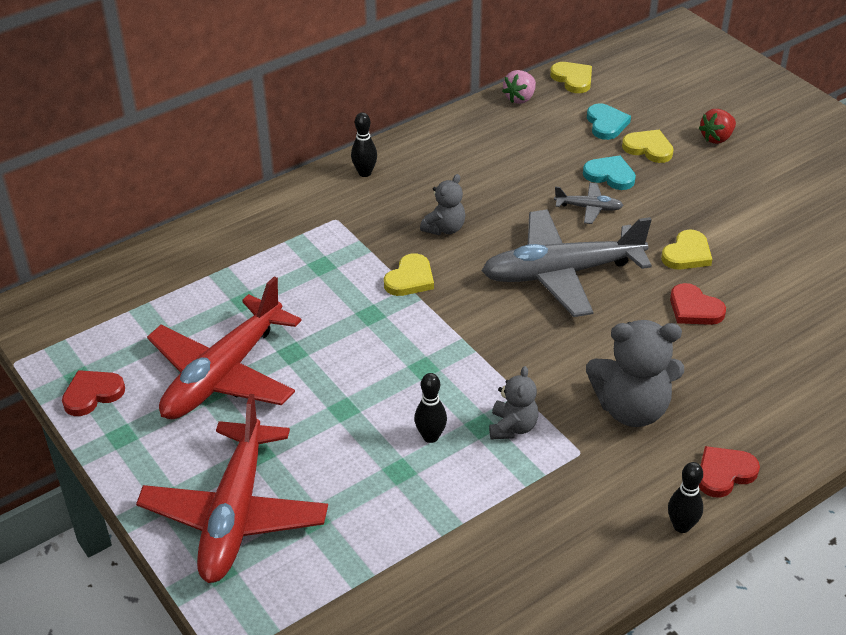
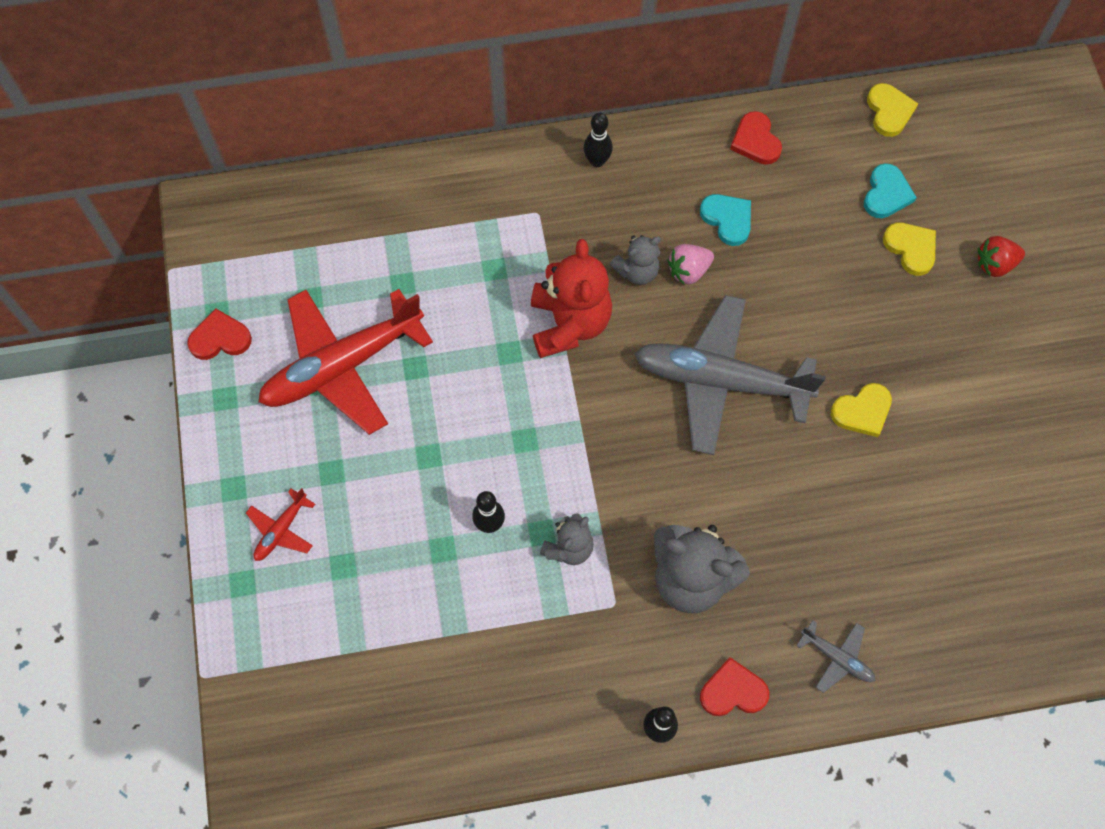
camera: 25 degrees right, 25 degrees up
red plane [136,394,328,583] -> red plane [246,488,315,561], size x0.43
yellow heart [384,253,434,296] -> red teddy bear [531,239,612,358]
pink strawberry [502,70,536,104] -> pink strawberry moved to [668,244,714,284]
grey plane [554,183,624,224] -> grey plane moved to [796,620,875,693]
turquoise heart [583,155,636,190] -> turquoise heart moved to [700,194,751,246]
red heart [670,283,726,325] -> red heart moved to [730,111,782,165]

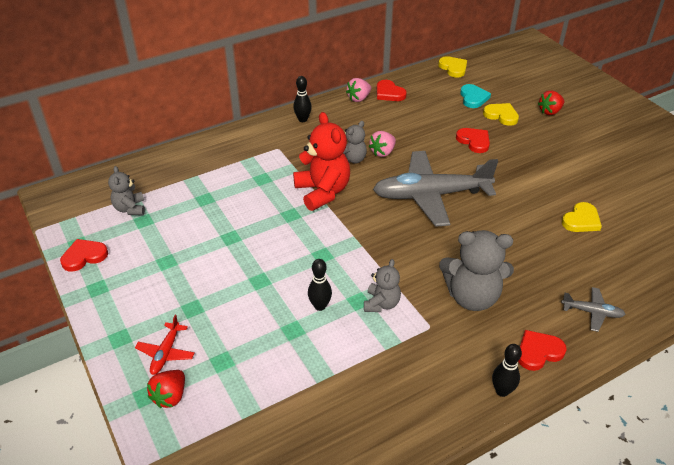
camera: 20 degrees left, 25 degrees down
red plane [258,289,433,435] -> none
turquoise heart [700,194,751,246] -> none
yellow heart [831,383,892,437] -> yellow heart moved to [562,202,602,232]
none -> grey teddy bear [108,166,145,215]
none -> red strawberry [147,370,185,408]
none -> pink strawberry [346,78,371,102]
none -> red heart [456,128,490,153]

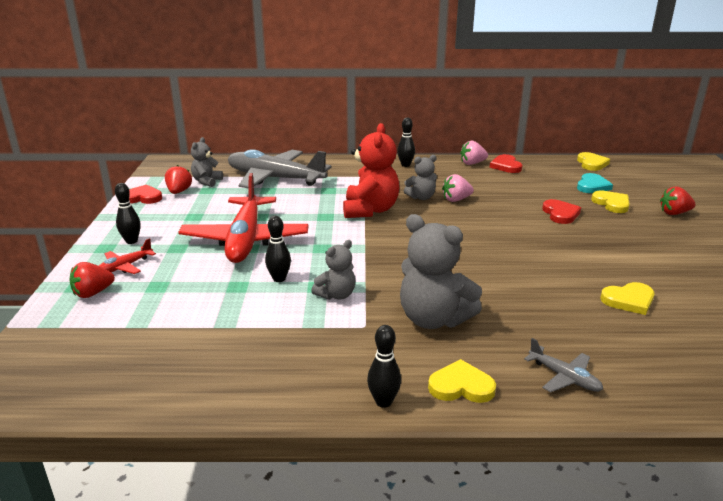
camera: 30 degrees right, 15 degrees down
grey plane [373,151,498,227] -> grey plane moved to [228,149,332,189]
red heart [518,330,567,371] -> yellow heart [428,359,496,403]
none -> black bowling pin [115,183,141,244]
none -> red strawberry [165,165,192,194]
none -> red plane [178,173,309,263]

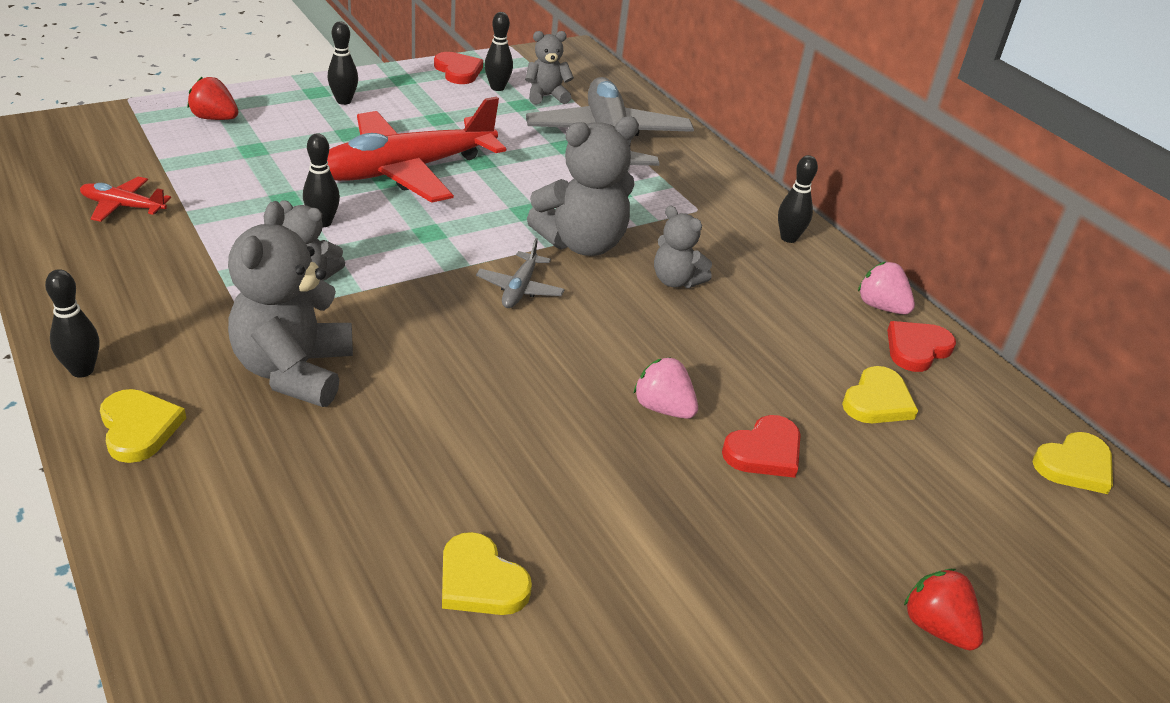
camera: 55 degrees right, 10 degrees up
red plane [98,238,156,274] -> red plane moved to [80,177,171,222]
red strawberry [165,165,192,194] -> black bowling pin [485,12,513,91]
red teddy bear [343,123,399,218] -> grey teddy bear [527,116,639,256]
pink strawberry [442,174,474,202] -> pink strawberry moved to [634,357,698,419]
grey plane [524,338,603,392] -> grey plane moved to [476,238,565,308]
turquoise heart [577,173,613,193] -> none
yellow heart [591,190,630,213] -> yellow heart moved to [842,366,918,423]

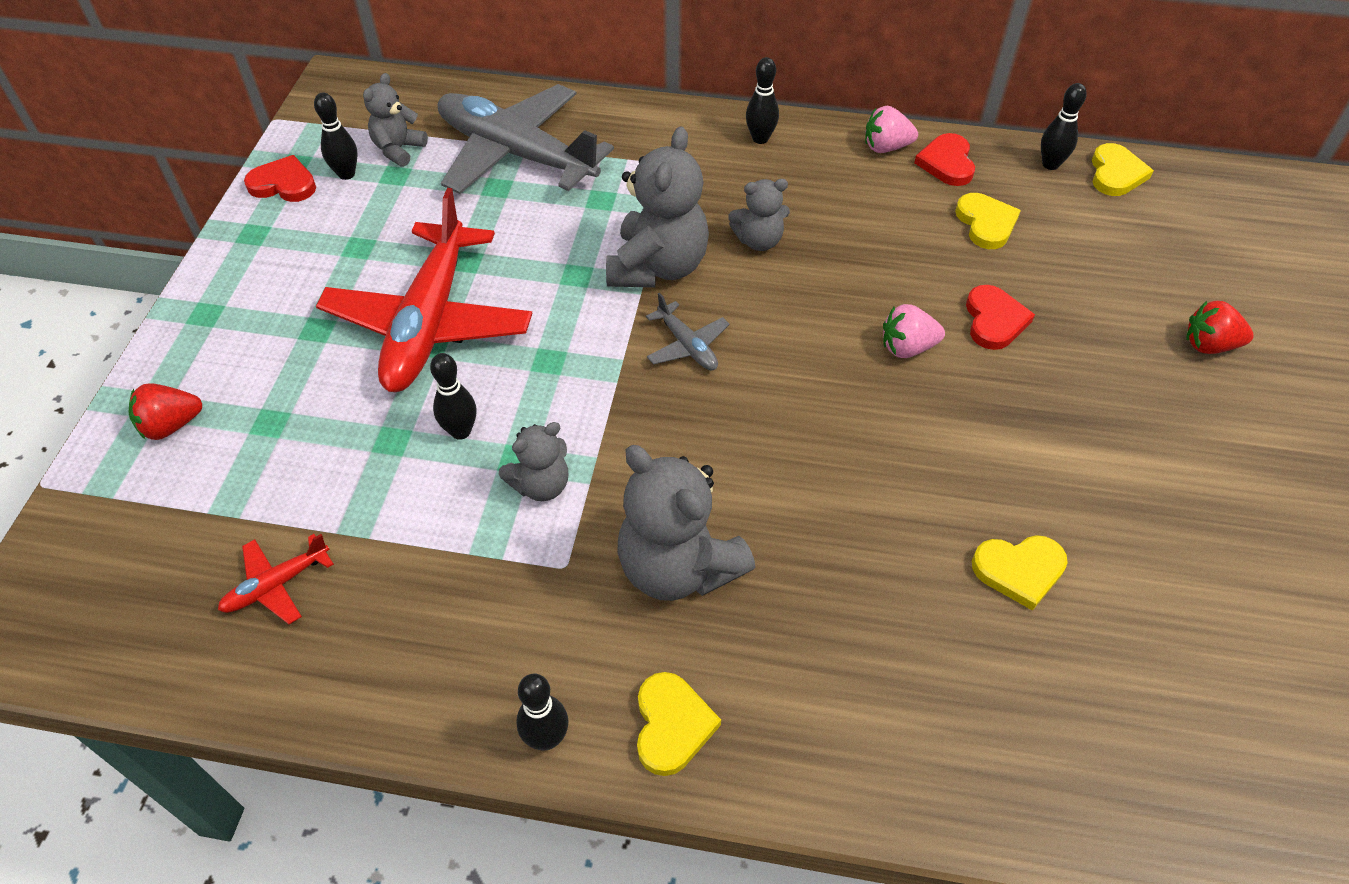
camera: 45 degrees left, 15 degrees up
yellow heart [100,389,186,463] -> yellow heart turned 75 degrees clockwise [637,672,721,776]
black bowling pin [328,21,358,105] -> black bowling pin moved to [1041,83,1087,170]

